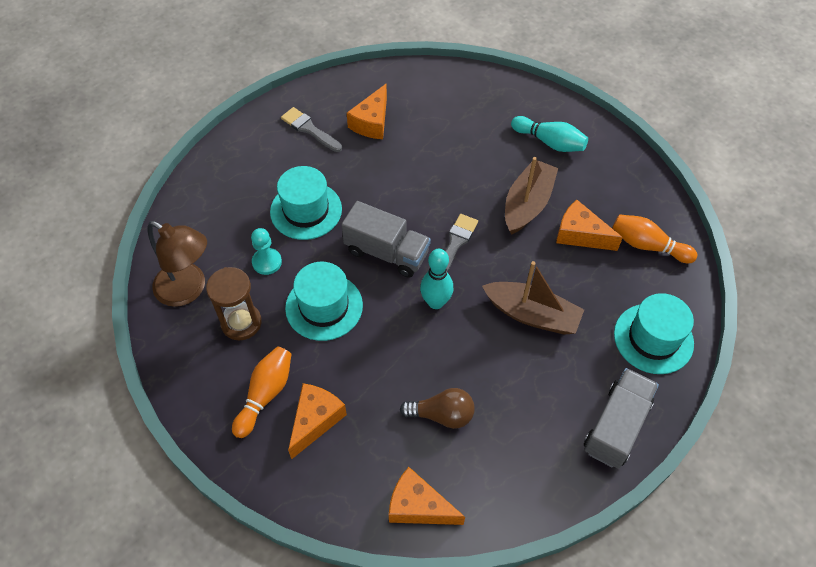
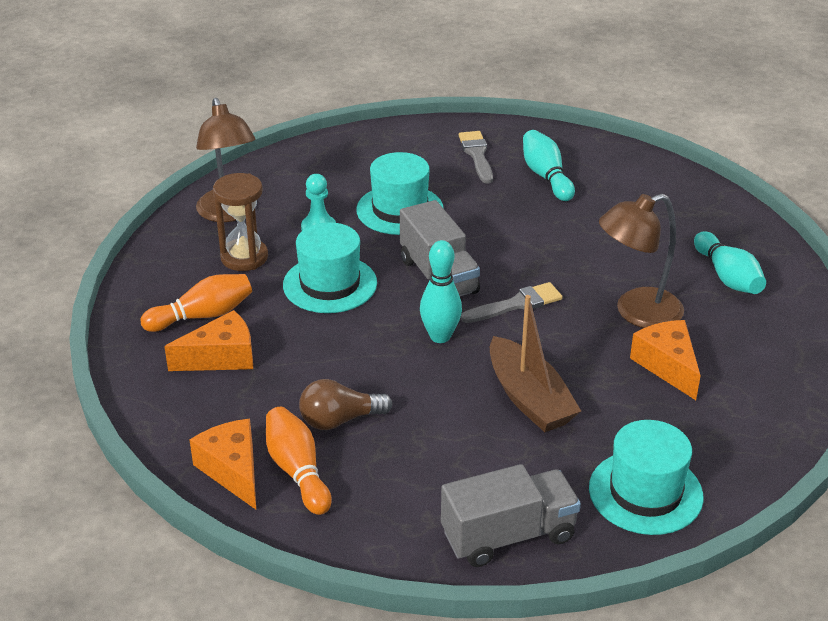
camera: 40 degrees right, 20 degrees down
orange cheese [347,84,387,139] -> turquoise bowling pin [523,130,575,201]
brown light bulb [400,388,475,429] -> brown light bulb turned 120 degrees clockwise [299,379,392,430]
brown boat [505,157,558,235] -> brown lamp [599,194,684,328]
orange bowling pin [612,214,698,263] -> orange bowling pin moved to [266,407,332,515]

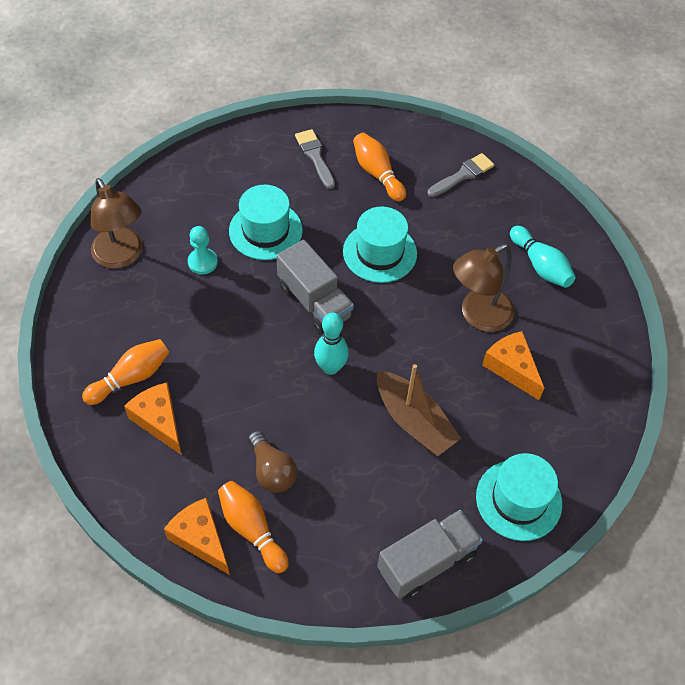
camera: 15 degrees left, 20 degrees up
orange cheese [164,310,253,371] -> orange cheese turned 90 degrees counterclockwise [124,383,182,455]
brown hourglass [213,173,268,271] -> none
turquoise hat [283,222,377,313] -> turquoise hat moved to [343,207,417,283]
brown light bulb [299,379,392,430] -> brown light bulb turned 90 degrees counterclockwise [248,431,297,493]
grey brush [461,282,563,323] -> grey brush moved to [428,153,494,197]
turquoise bowling pin [523,130,575,201] -> orange bowling pin [353,133,406,202]

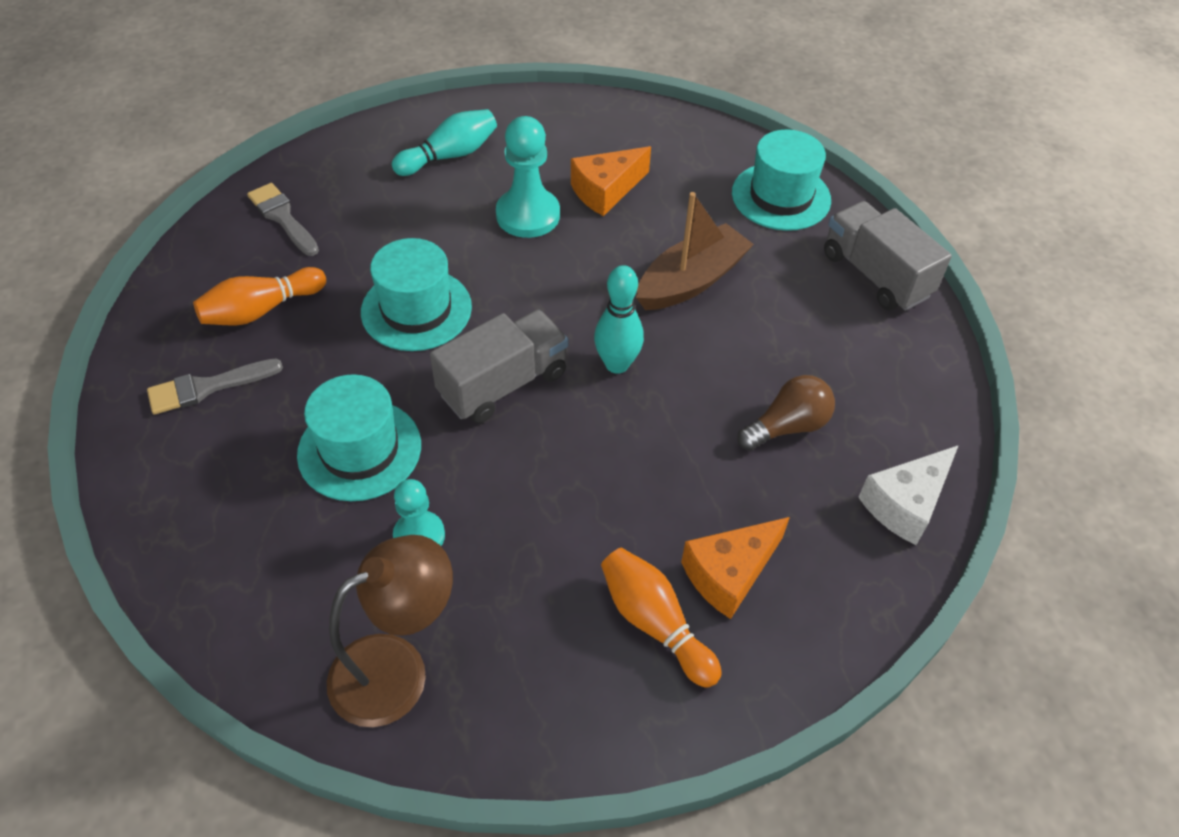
camera: 90 degrees left, 5 degrees down
orange cheese [164,498,230,575] -> white cheese [858,445,959,545]
orange bowling pin [218,481,289,573] -> none
brown lamp [453,244,515,332] -> turquoise pawn [496,116,560,238]

